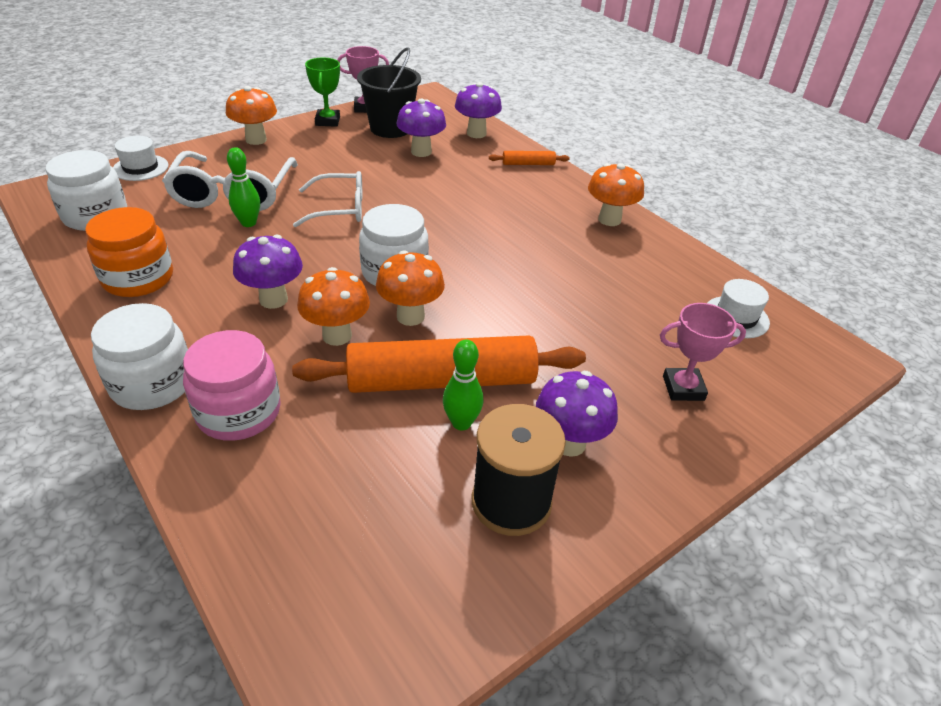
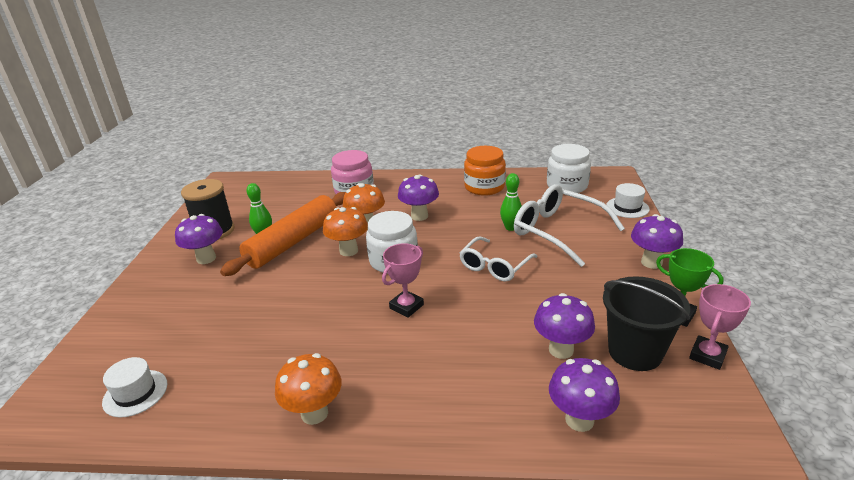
camera: 135 degrees right, 10 degrees down
white jar [91,303,188,410] -> none
orange mushroom [226,86,277,145] -> purple mushroom [631,214,683,269]
orange rolling pin [489,151,570,165] -> none
pink trophy [660,303,746,401] -> pink trophy moved to [382,243,424,318]

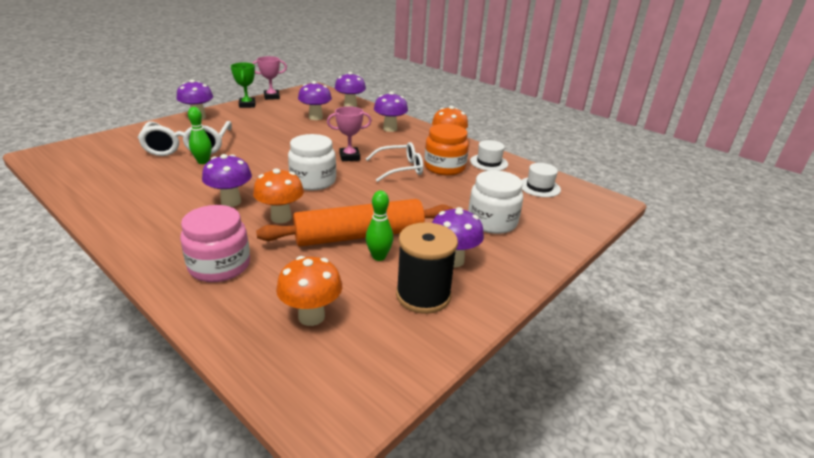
camera: 145 degrees left, 0 degrees up
orange mushroom [323,207,368,256] -> orange mushroom moved to [276,256,342,326]
white glasses [460,236,538,281] -> white glasses moved to [366,142,423,182]
orange jar [464,146,506,196] -> orange jar moved to [424,124,469,176]
white jar [547,144,591,193] -> white jar moved to [468,170,523,234]
black bucket [603,276,690,371] -> none
white hat [606,183,650,218] -> white hat moved to [470,140,508,171]
none -> purple mushroom [374,92,408,132]

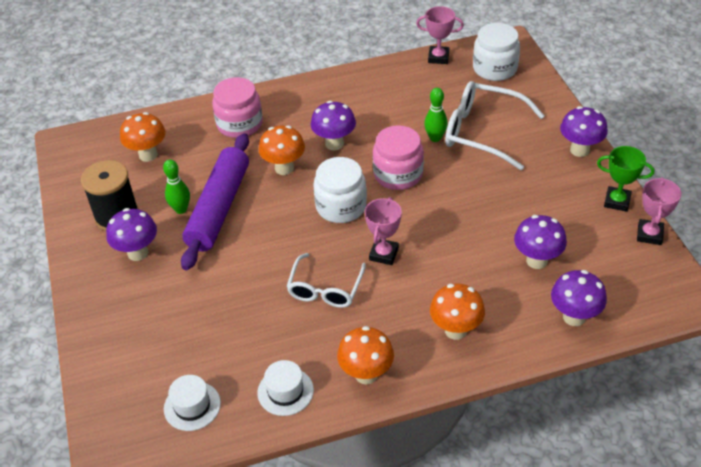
camera: 125 degrees right, 15 degrees up
orange rolling pin [256,199,453,246] -> purple rolling pin [181,133,249,270]
purple mushroom [374,92,408,132] -> orange mushroom [430,283,485,340]
orange jar [424,124,469,176] -> none
white jar [468,170,523,234] -> white jar moved to [473,23,520,81]
none -> pink jar [373,125,424,190]
none -> pink trophy [416,6,464,64]

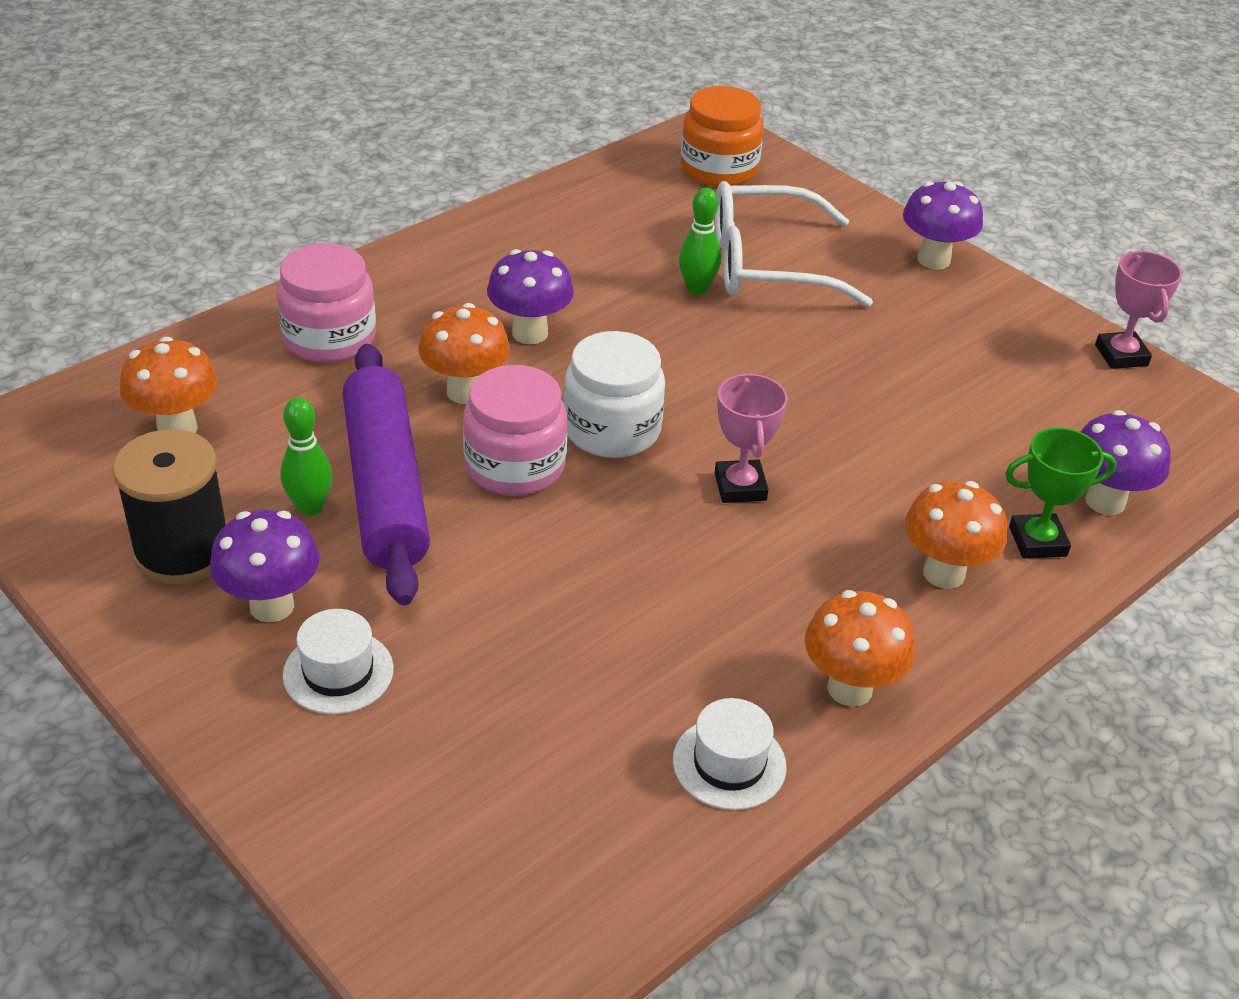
camera: 30 degrees left, 5 degrees down
white hat [164,375,221,431] -> white hat moved to [283,609,394,714]
white glasses [286,253,366,308] -> none
pink jar [373,125,424,190] -> pink jar moved to [463,365,567,496]
pink trophy [416,6,464,64] -> none
white jar [473,23,520,81] -> orange jar [681,86,763,187]
purple mushroom [514,215,567,269] -> none
green trophy [597,146,654,212] -> green trophy moved to [1005,428,1116,559]

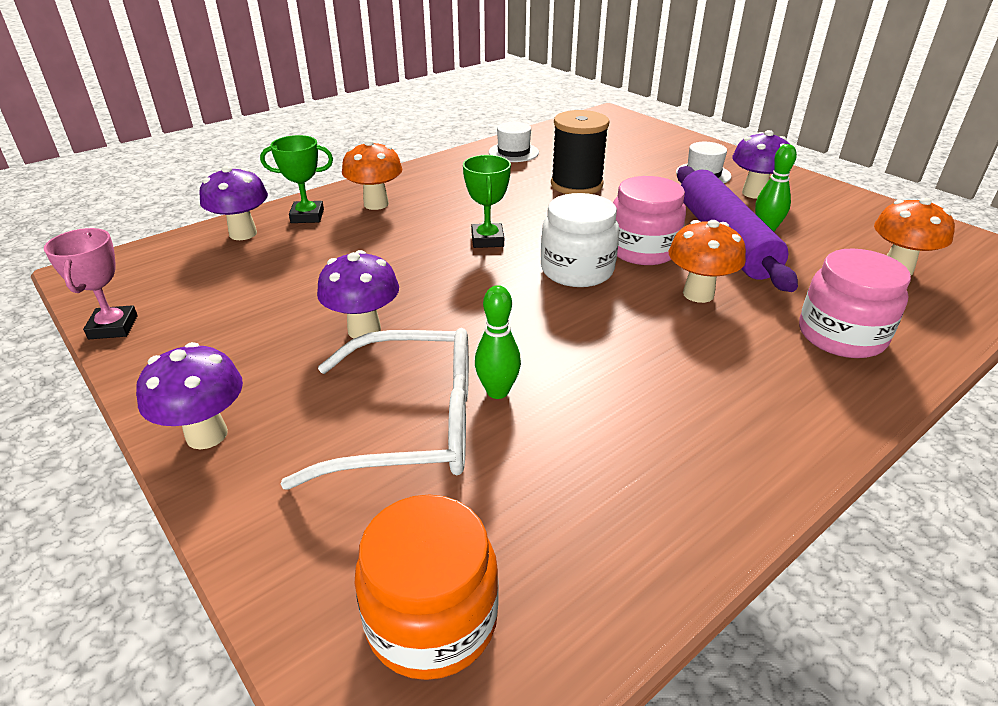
camera: 175 degrees left, 5 degrees down
black spool [112,429,226,585] -> black spool moved to [551,110,609,194]
purple mushroom [487,249,574,344] -> purple mushroom moved to [317,250,399,339]
pink trophy [715,373,788,503] -> green trophy [463,155,511,248]
orange mushroom [805,590,915,707] -> none

